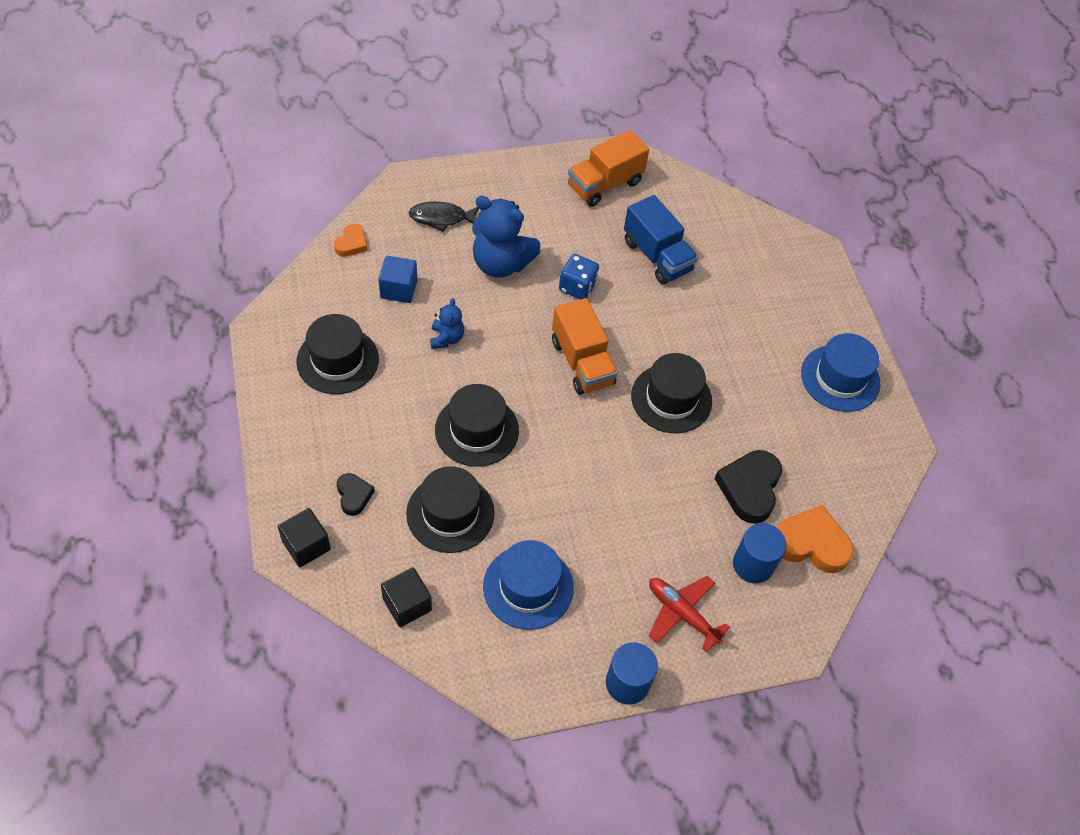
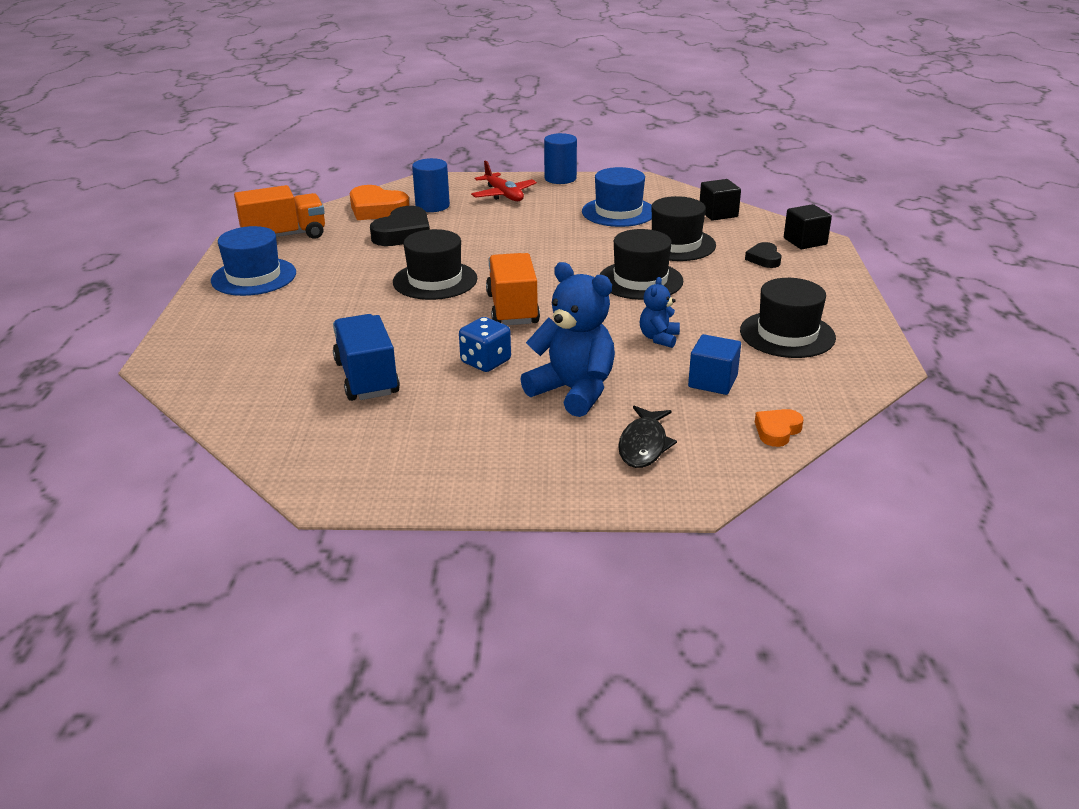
camera: 160 degrees left, 25 degrees down
black fish [408,201,479,232] -> black fish turned 90 degrees clockwise [618,406,677,468]
orange truck [568,130,649,207] -> orange truck moved to [234,185,325,239]

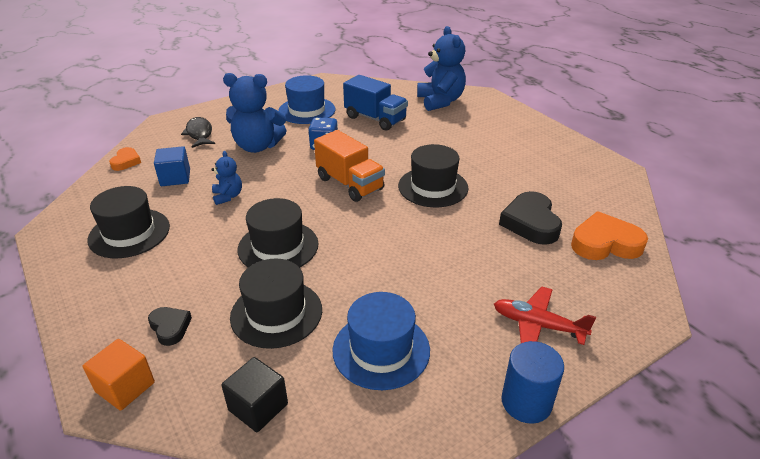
camera: 145 degrees right, 5 degrees up
blue hat [211,226,296,296] -> blue hat moved to [278,75,335,124]
orange truck [234,185,325,239] -> none
blue cylinder [412,158,450,212] -> none
black cube [784,204,832,249] -> orange cube [83,339,155,411]
none -> blue teddy bear [417,26,466,111]

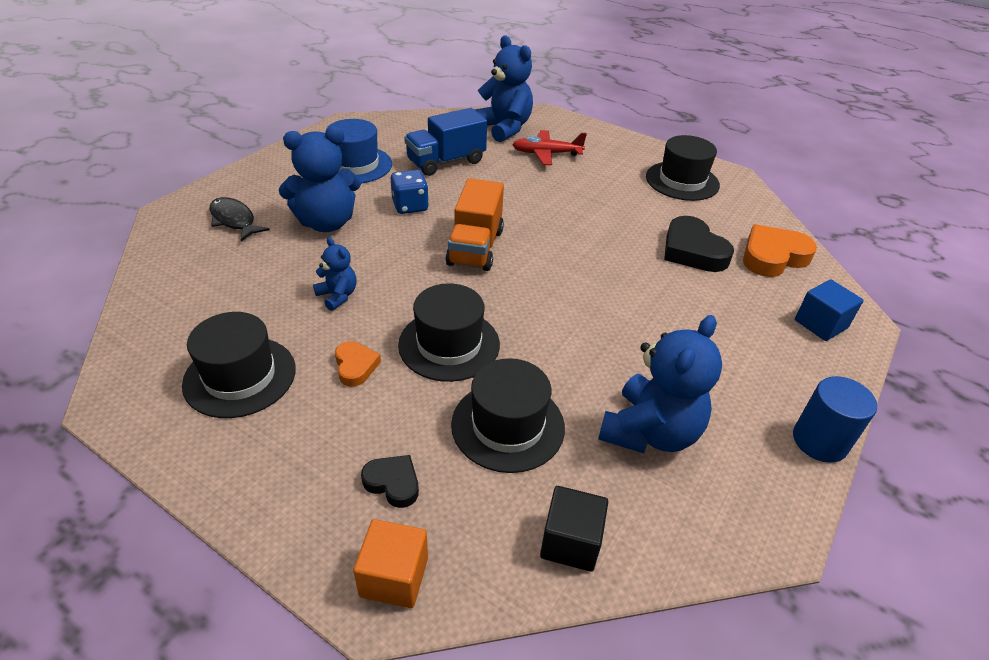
camera: 25 degrees left, 5 degrees up
orange heart [109,147,141,171] -> orange heart moved to [335,341,381,387]
blue cube [154,146,190,186] -> blue cube moved to [795,279,864,341]
orange truck [314,130,385,202] -> orange truck turned 75 degrees clockwise [446,178,504,271]
blue hat [332,292,430,390] -> blue teddy bear [598,315,722,453]
blue truck [343,75,408,131] -> blue truck turned 135 degrees clockwise [404,108,487,176]
black hat [398,144,469,207] -> black hat moved to [646,135,720,201]
red plane [494,286,596,345] -> red plane moved to [512,130,587,165]

